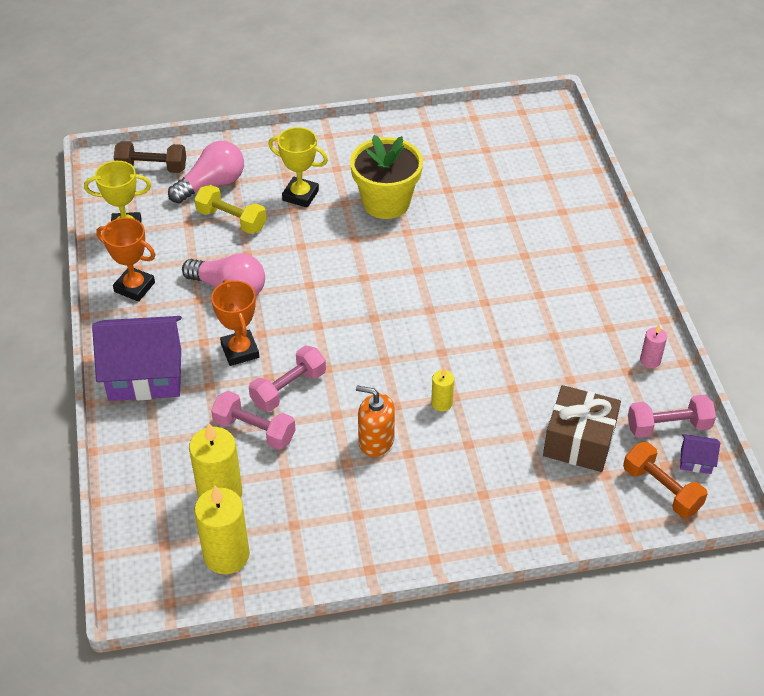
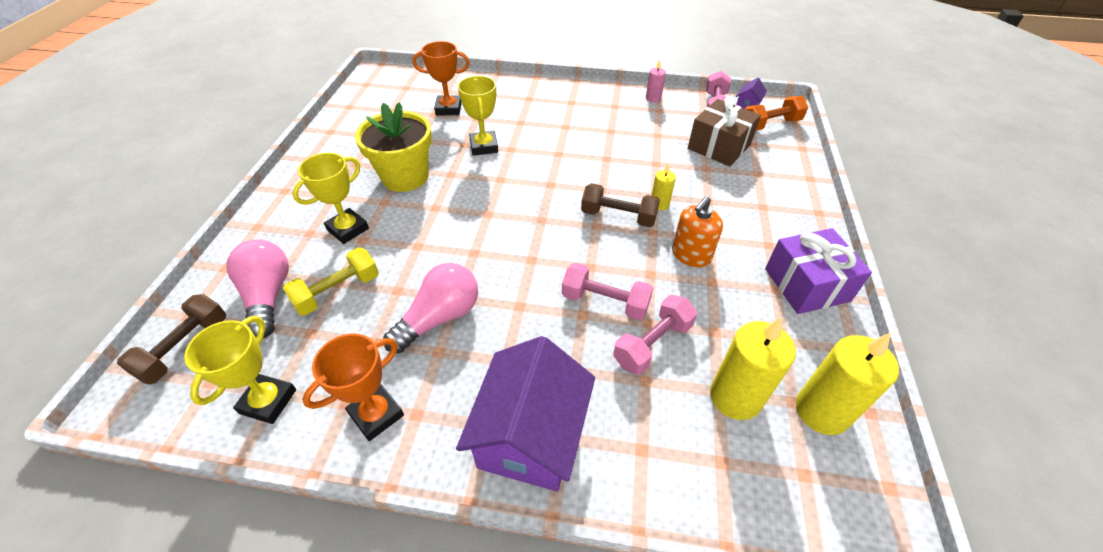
camera: 70 degrees left, 0 degrees up
orange trophy [211,279,259,366] -> orange trophy moved to [412,41,470,115]
pink dumbbell [249,346,326,412] -> pink dumbbell turned 45 degrees counterclockwise [562,263,653,320]
none -> yellow trophy [458,76,498,156]
none -> brown dumbbell [581,183,660,227]
none -> purple gift [765,228,872,314]

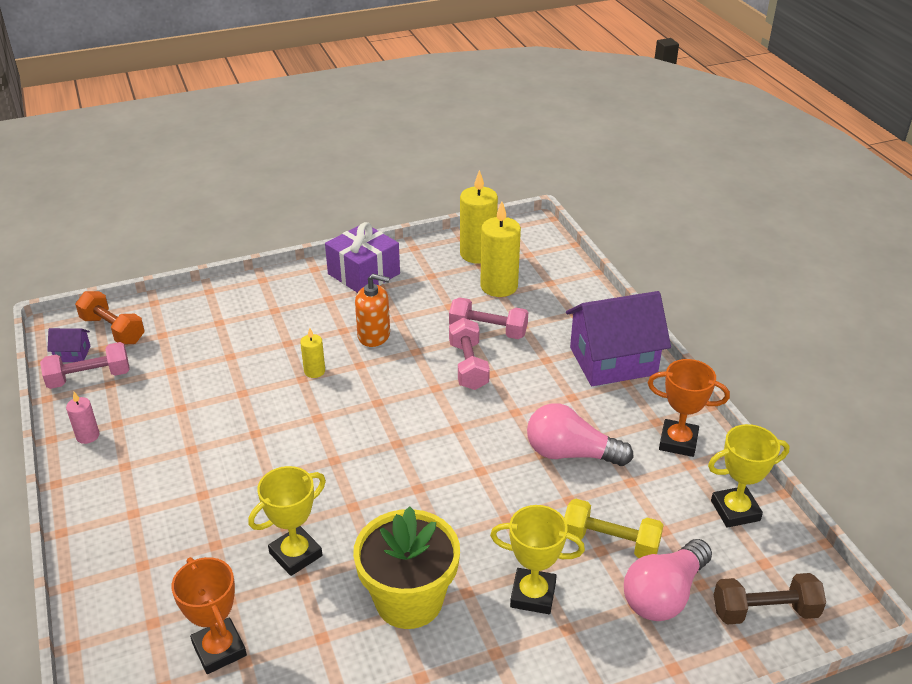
camera: 120 degrees left, 10 degrees down
brown dumbbell [581,183,660,227] -> none
brown gift [688,97,761,167] -> none

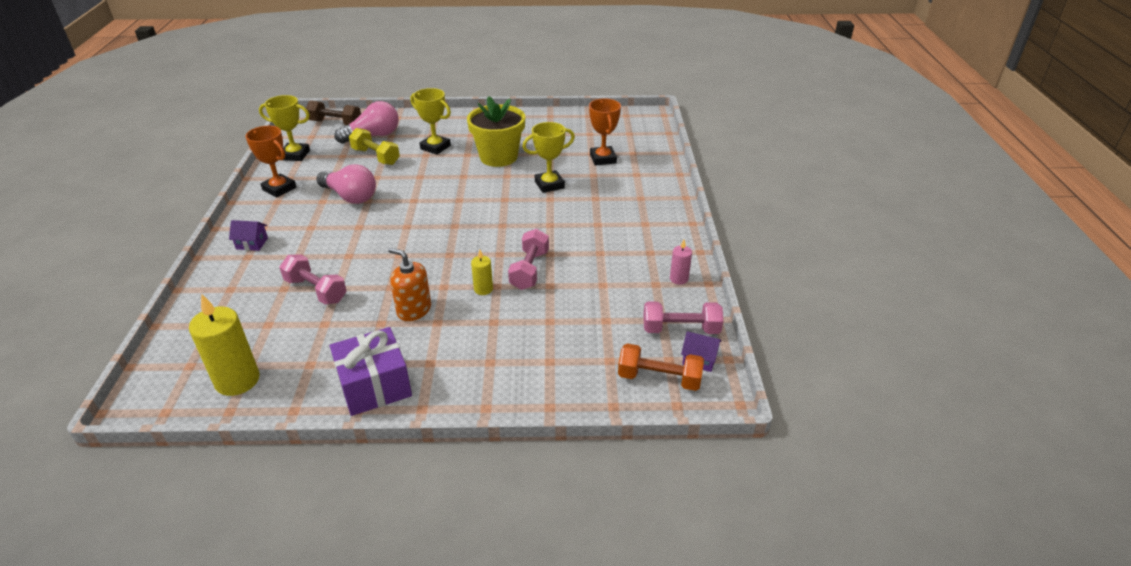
camera: 160 degrees left, 0 degrees up
orange dumbbell [75,291,145,345] -> orange dumbbell turned 45 degrees counterclockwise [618,344,704,391]
pink dumbbell [449,318,490,390] -> pink dumbbell moved to [508,229,549,290]
yellow candle [480,201,521,297] -> none
purple house [566,291,671,386] -> purple house [229,220,268,251], size x0.41

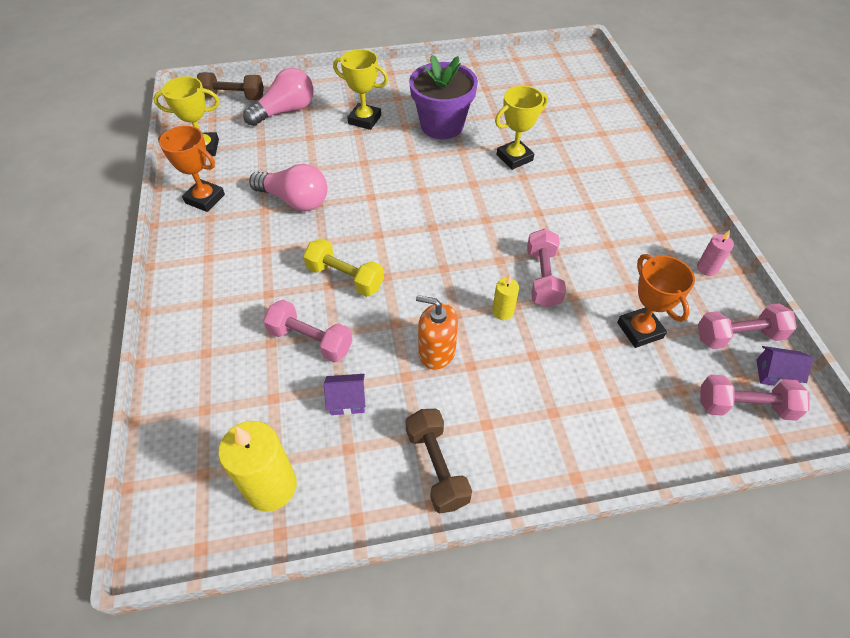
camera: 10 degrees left, 15 degrees up
purple house [229,220,268,251] -> purple house moved to [324,374,365,415]
purple gift [330,327,412,416] -> brown dumbbell [405,409,472,514]
yellow dumbbell [349,128,400,165] -> yellow dumbbell moved to [303,238,384,297]
yellow flower pot [467,96,525,167] -> purple flower pot [409,55,478,139]
orange trophy [589,98,621,166] -> orange trophy moved to [617,254,695,348]
orange dumbbell [618,344,704,391] -> pink dumbbell [700,375,810,421]

